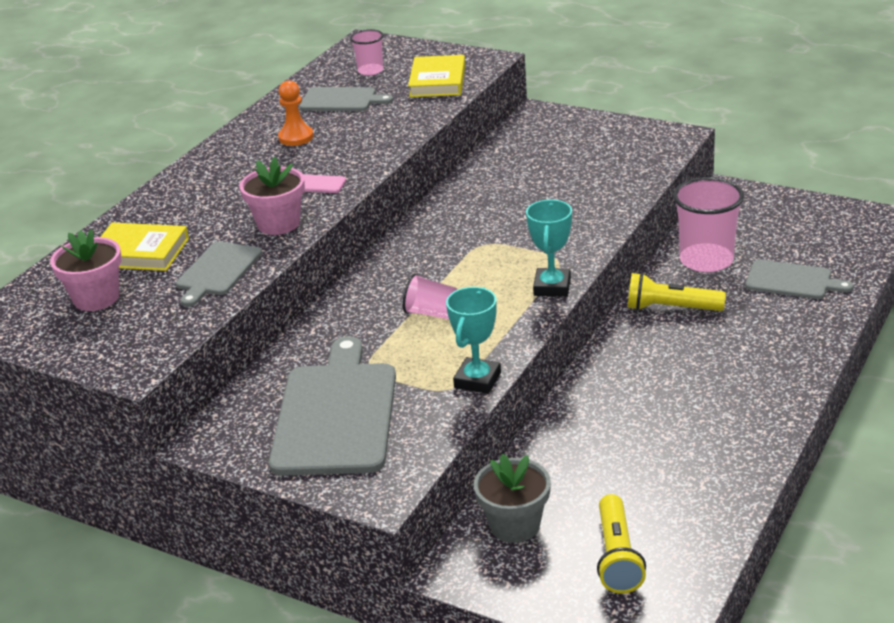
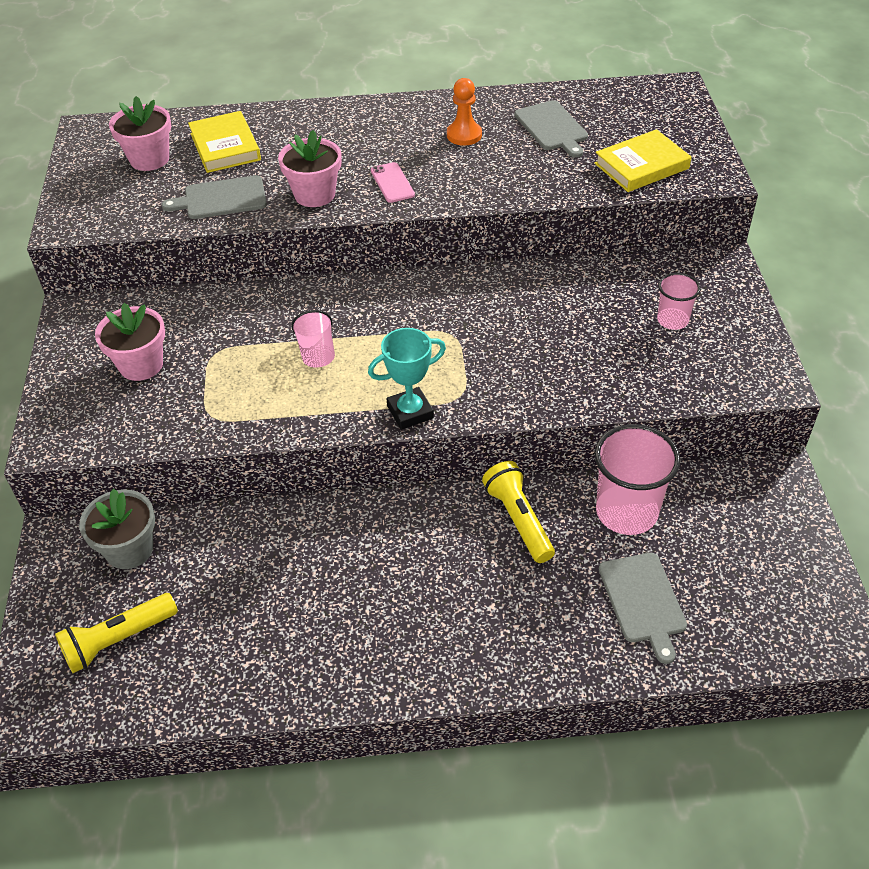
camera: 55 degrees right, 15 degrees up
grey cutting board [269,336,396,476] -> pink flower pot [95,303,165,381]
pink cup [350,29,384,75] -> pink cup moved to [657,273,701,330]
turquoise trophy [446,287,501,394] -> none

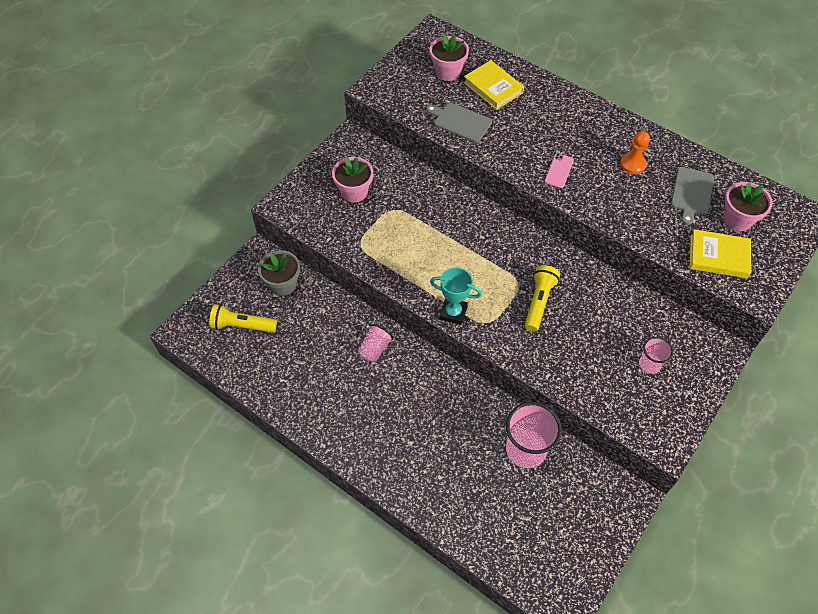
camera: 40 degrees right, 10 degrees up
yellow book [188,111,261,173] -> yellow book turned 60 degrees counterclockwise [464,60,524,110]
pink flower pot [278,130,342,207] -> pink flower pot moved to [723,182,773,231]
pink cup [291,310,335,368] -> pink cup moved to [358,324,393,362]
yellow flashlight [482,461,555,563] -> yellow flashlight moved to [525,265,560,332]
grey cutting board [599,553,687,664] -> none

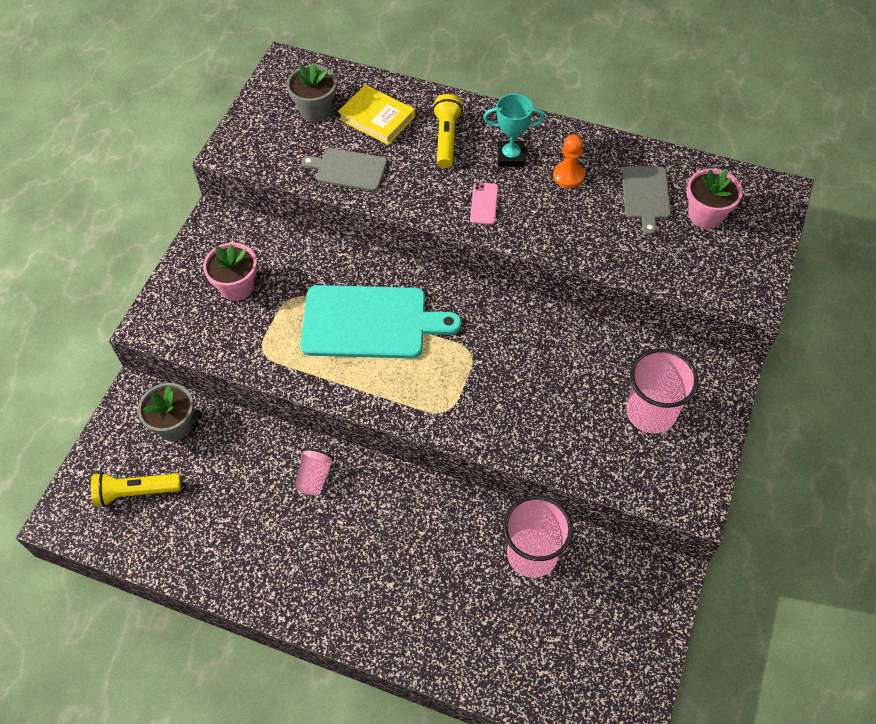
camera: 15 degrees left, 0 degrees up
pink flower pot [430,34,469,81] -> grey flower pot [286,63,337,122]
turquoise trophy [430,267,482,325] -> turquoise trophy moved to [483,94,545,167]
yellow flashlight [525,265,560,332] -> yellow flashlight moved to [433,94,463,168]
pink cup [639,337,673,374] -> pink cup [626,348,699,433], size x1.82
yellow book [689,229,751,278] -> none
none -> turquoise cutting board [300,285,461,359]

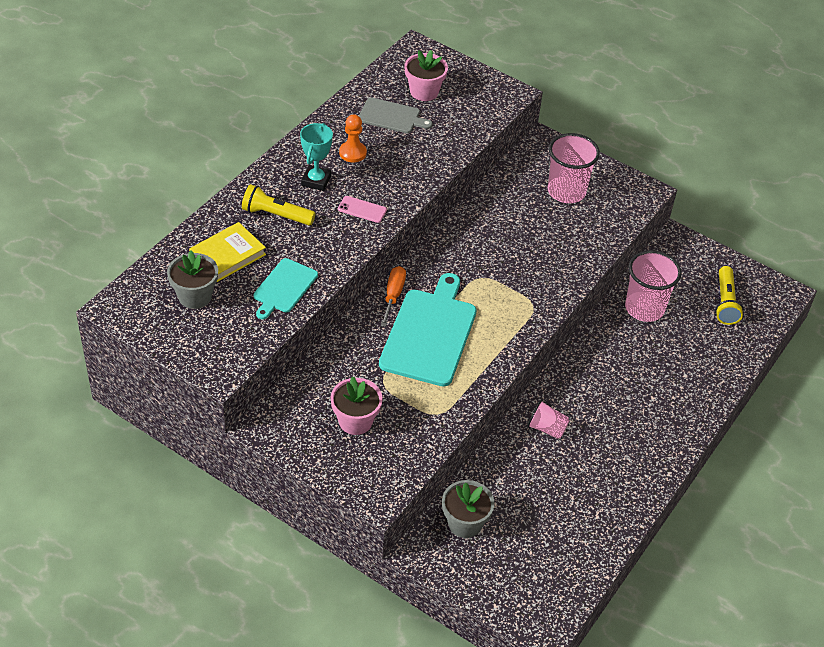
camera: 80 degrees left, 10 degrees down
yellow flashlight [91,472,181,507] -> yellow flashlight moved to [715,266,744,325]
grey cutting board [301,148,387,191] -> turquoise cutting board [254,258,318,319]
none -> orange screwdriver [381,266,406,327]

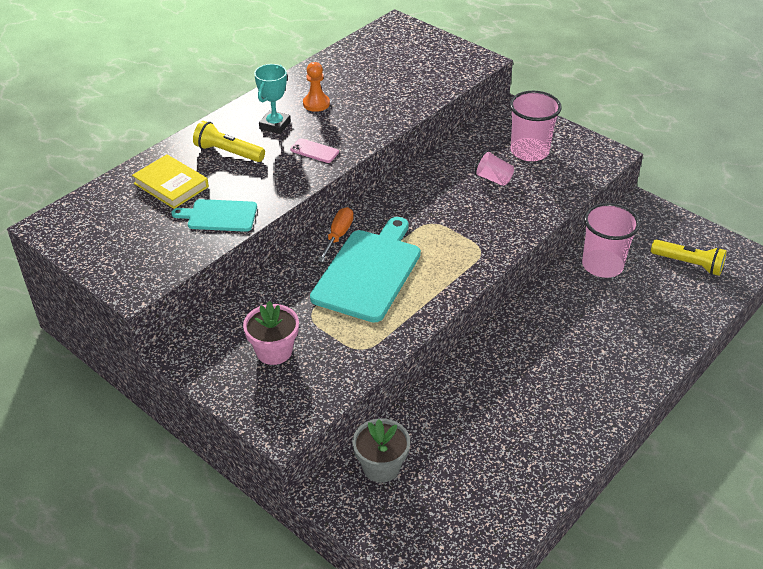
camera: 10 degrees right, 5 degrees down
grey flower pot [167,251,218,309] -> none
yellow book [189,222,266,282] -> yellow book turned 75 degrees clockwise [132,154,209,209]
turquoise cutting board [254,258,318,319] -> turquoise cutting board turned 60 degrees clockwise [171,199,257,232]
grey cutting board [359,98,433,133] -> none
pink flower pot [405,50,448,101] -> none
pink cup [527,400,570,439] -> pink cup moved to [475,150,514,186]
yellow flashlight [715,266,744,325] -> yellow flashlight turned 75 degrees counterclockwise [651,239,727,276]

